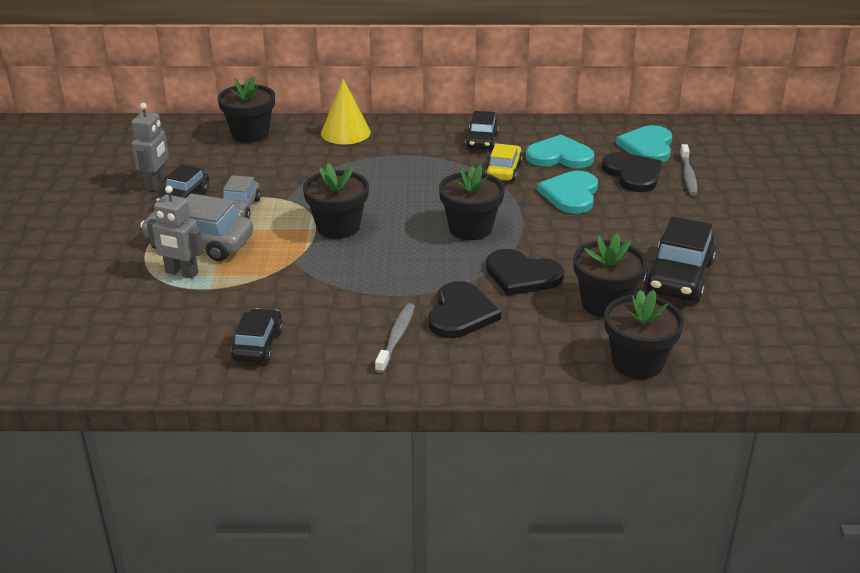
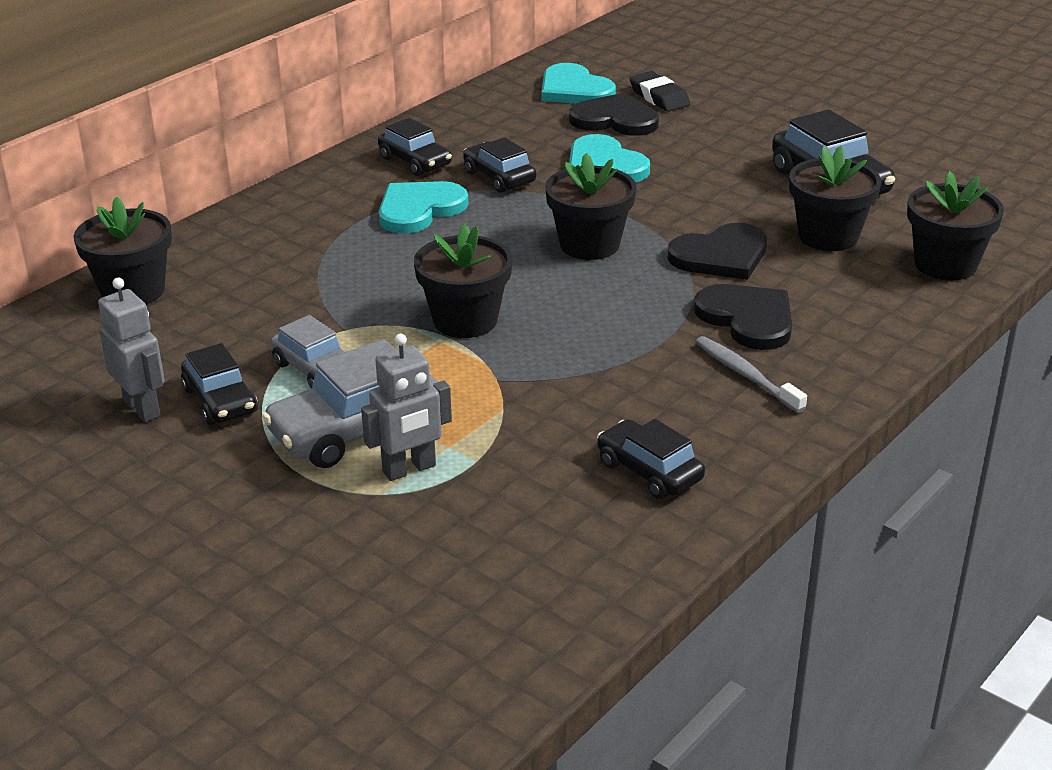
camera: 50 degrees left, 0 degrees up
yellow cone [321,79,371,144] -> none
yellow car [485,143,523,182] -> black car [463,137,536,193]
turquoise heart [526,135,594,168] -> turquoise heart moved to [379,181,468,234]
grey toothbrush [680,144,697,196] -> black eraser [629,71,690,112]

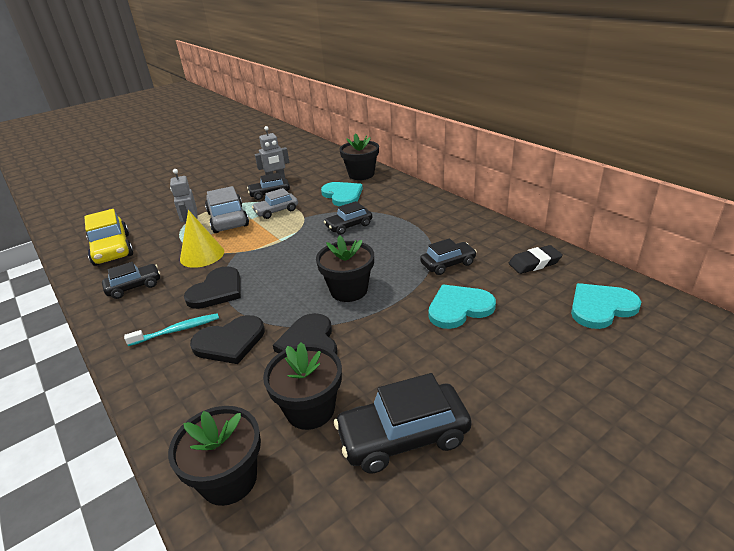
camera: 105 degrees right, 0 degrees up
black car [378,118,452,176] -> black car moved to [324,201,372,235]
turquoise heart [379,181,468,234] -> turquoise heart moved to [321,182,363,206]
black flower pot [414,224,513,338] -> none
black heart [569,93,659,136] -> black heart moved to [184,266,241,309]
black eraser [629,71,690,112] -> black eraser moved to [509,245,563,274]
grey toothbrush [696,336,807,413] -> turquoise toothbrush [124,313,219,346]
none -> yellow car [84,209,133,266]
none -> yellow cone [180,210,224,268]

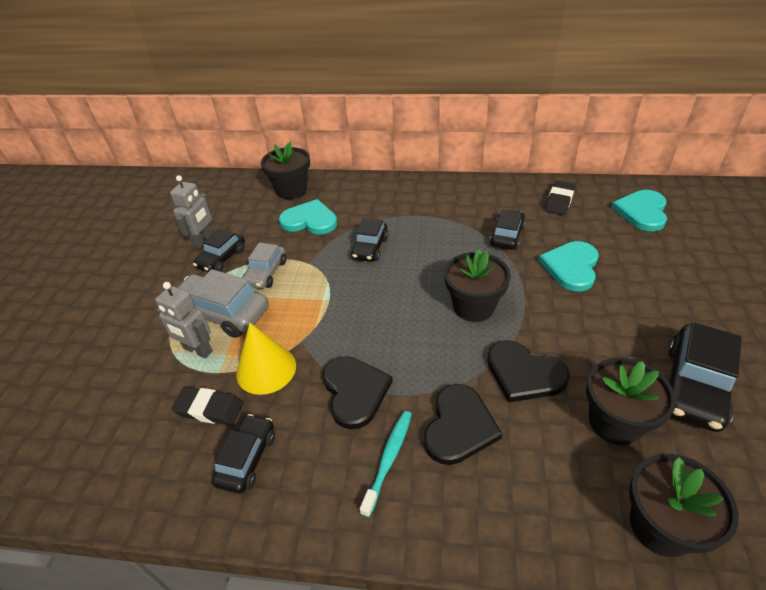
camera: 45 degrees left, 10 degrees up
yellow car [84,209,133,266] -> none
none -> black eraser [172,387,243,425]

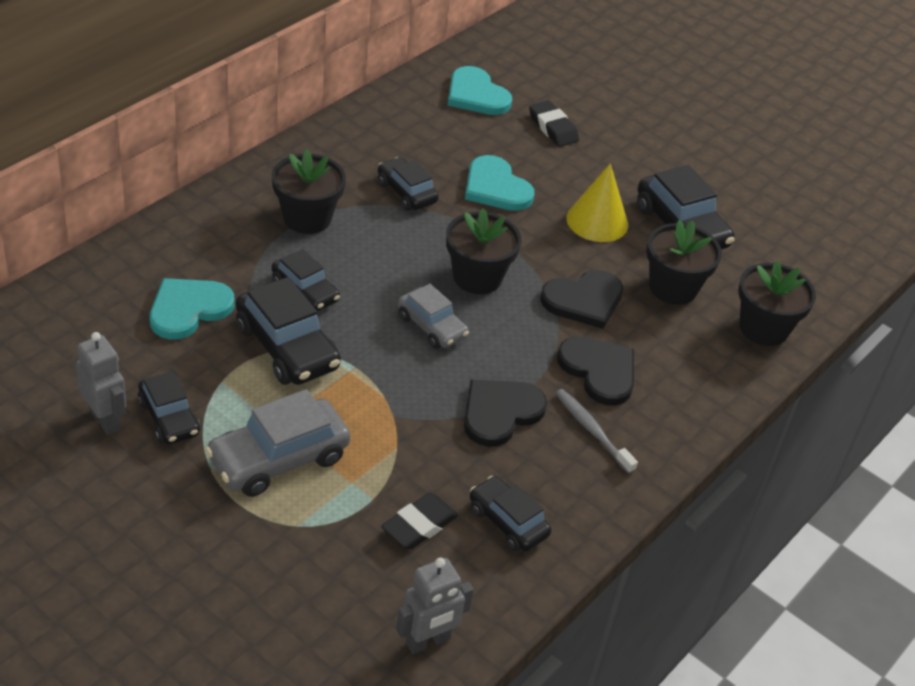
camera: 65 degrees left, 0 degrees up
grey robot [155,282,213,359] -> grey robot moved to [396,558,474,654]
yellow cone [236,323,296,395] -> yellow cone moved to [566,163,628,242]
grey car [242,242,286,289] -> grey car moved to [398,284,469,349]
black flower pot [261,142,310,199] -> black flower pot moved to [272,149,346,234]
black heart [322,356,393,429] -> black heart turned 60 degrees counterclockwise [464,380,547,447]
turquoise toothbrush [360,411,412,517] -> grey toothbrush [555,389,638,474]
black eraser [545,181,575,215] -> black eraser moved to [529,100,579,147]
none -> black car [236,277,341,385]

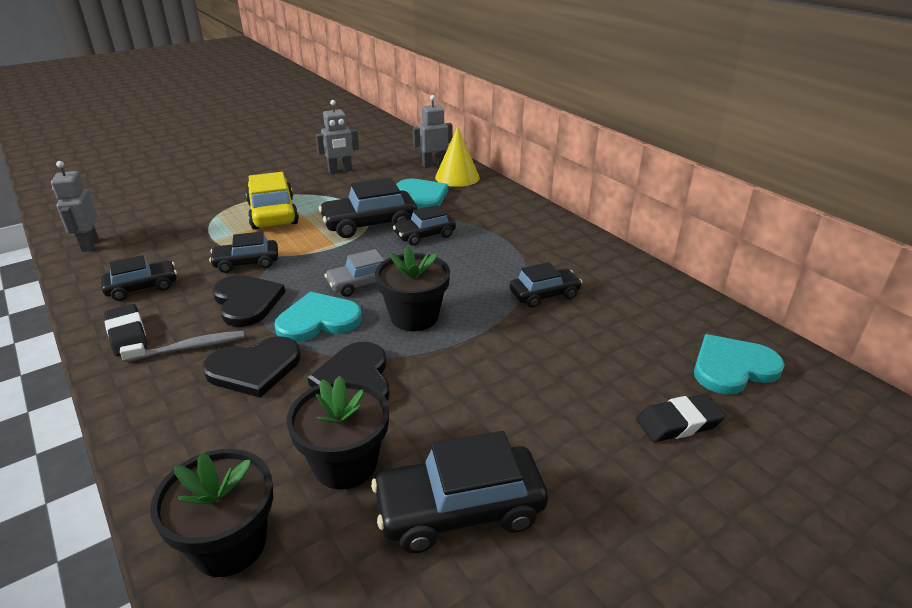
camera: 110 degrees right, 10 degrees down
black car [138,371,200,445] -> black car moved to [209,231,278,273]
grey car [205,389,351,497] -> yellow car [245,172,299,230]
black flower pot [272,149,346,234] -> none
black eraser [381,493,458,550] -> black eraser moved to [104,304,148,356]
turquoise heart [465,155,534,211] -> turquoise heart moved to [274,291,362,342]
yellow cone [566,163,628,242] -> yellow cone moved to [435,126,480,187]
none -> grey robot [413,95,452,168]

